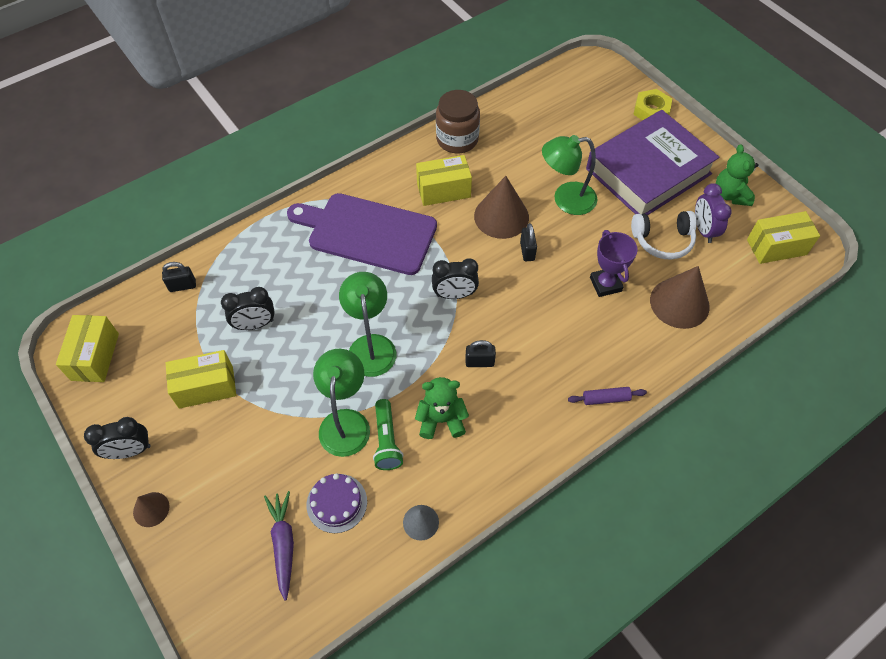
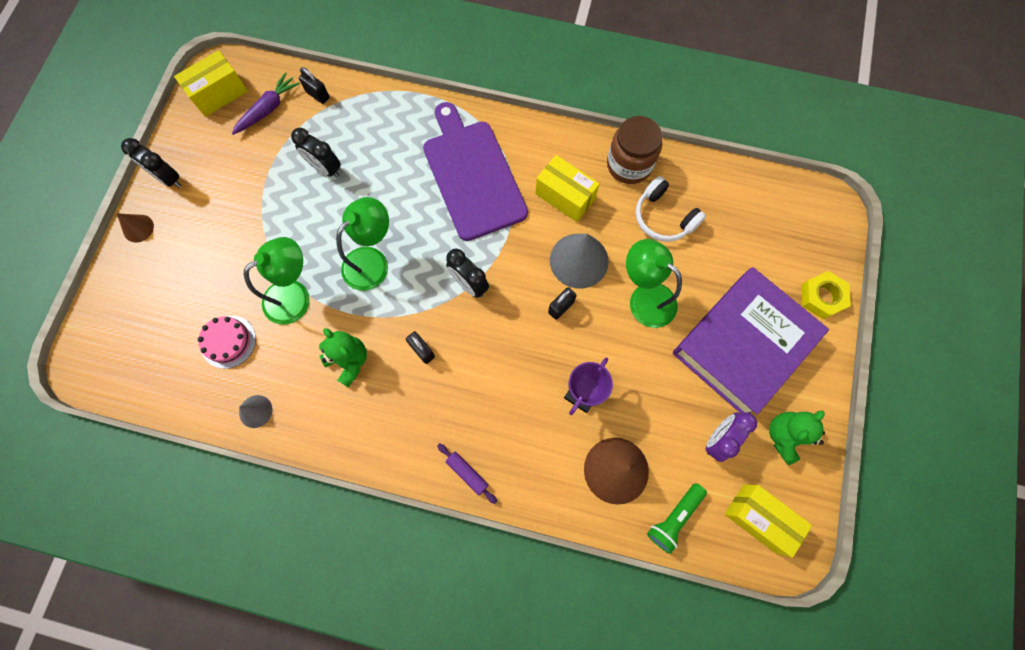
camera: 50 degrees right, 15 degrees up
yellow box [166,350,236,409] -> none
purple carrot [264,491,294,601] -> purple carrot moved to [232,72,300,135]
purple cake [307,473,367,533] -> pink cake [198,316,256,369]
green flashlight [373,399,403,470] -> green flashlight moved to [647,483,707,554]
brown cone [474,176,529,239] -> grey cone [550,234,609,289]
purple book [586,110,719,215] -> purple book turned 60 degrees counterclockwise [673,267,829,414]
white headphones [631,211,697,259] -> white headphones moved to [636,176,706,242]

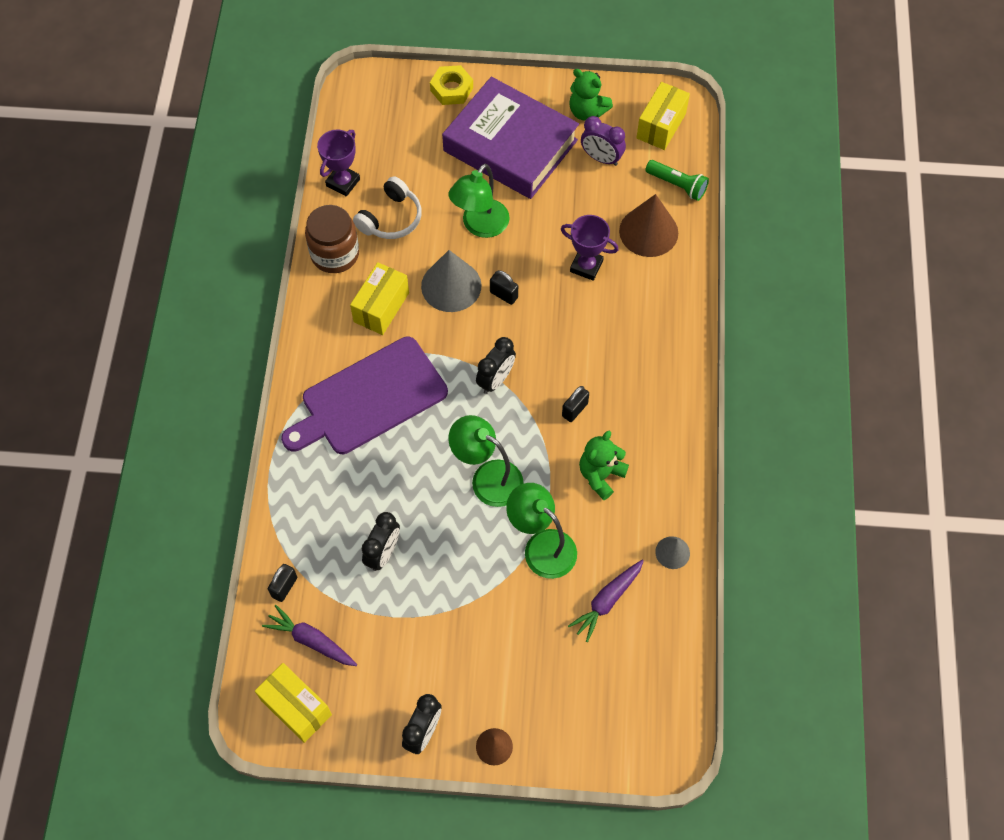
camera: 100 degrees left, 10 degrees down
pink cake [198,316,256,369] -> purple carrot [568,560,644,642]
purple rolling pin [437,443,497,504] -> none
none -> purple trophy [317,130,360,197]

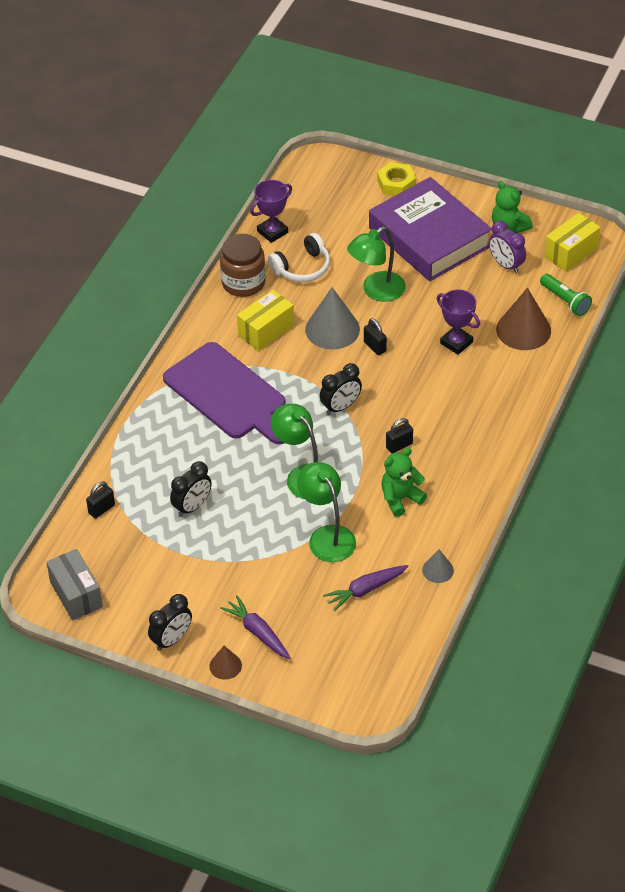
camera: 20 degrees right, 15 degrees down
yellow box [255,663,332,743] -> grey box [46,549,103,620]
purple carrot [262,605,357,666] -> purple carrot moved to [220,595,291,659]
purple cutting board [281,337,448,454] -> purple cutting board turned 120 degrees counterclockwise [163,342,286,444]

